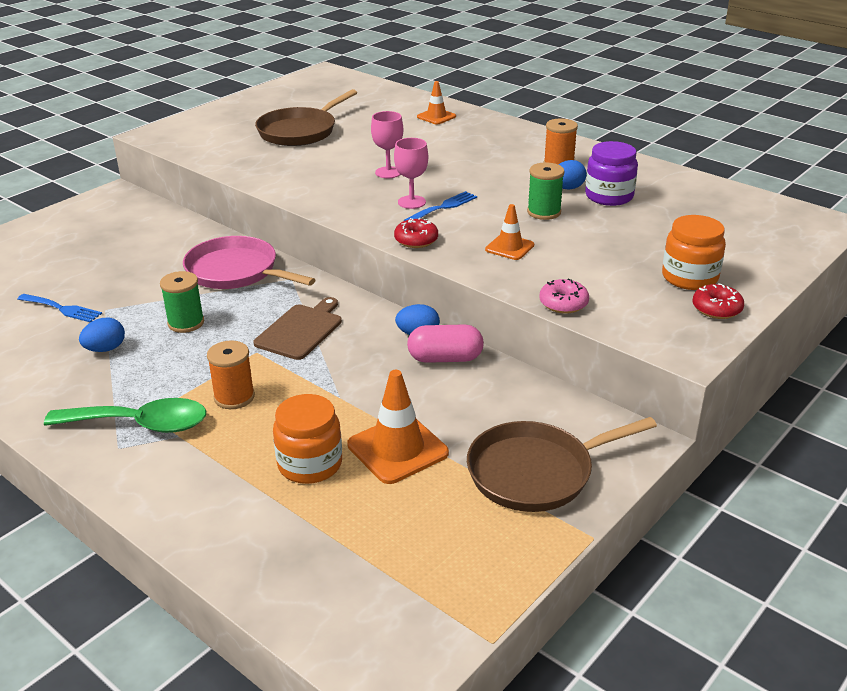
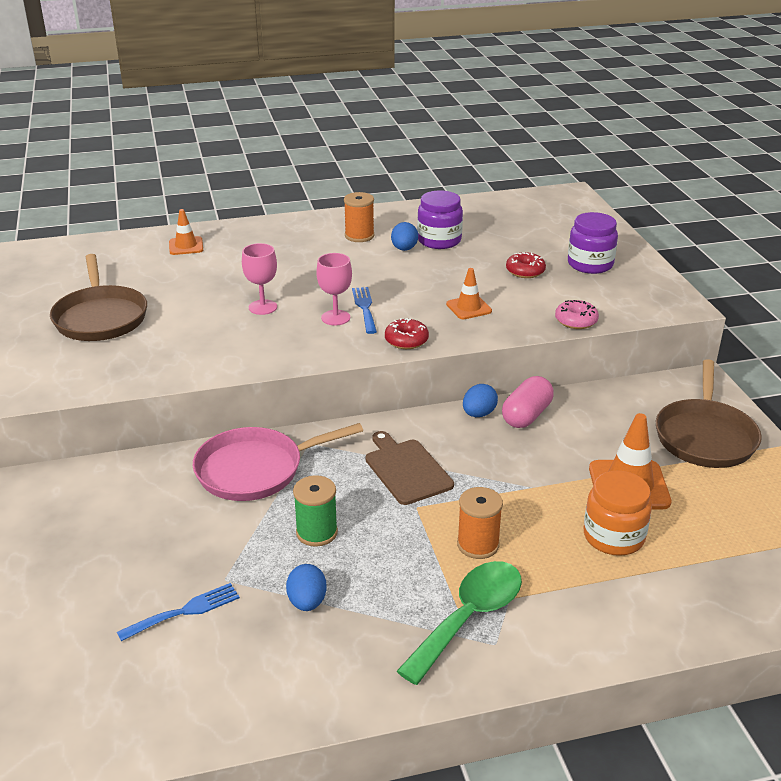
camera: 55 degrees left, 0 degrees up
green spool [527,162,565,220] -> none
orange jar [662,215,726,290] -> purple jar [568,212,618,274]
red donut [692,283,744,319] -> red donut moved to [506,252,546,278]

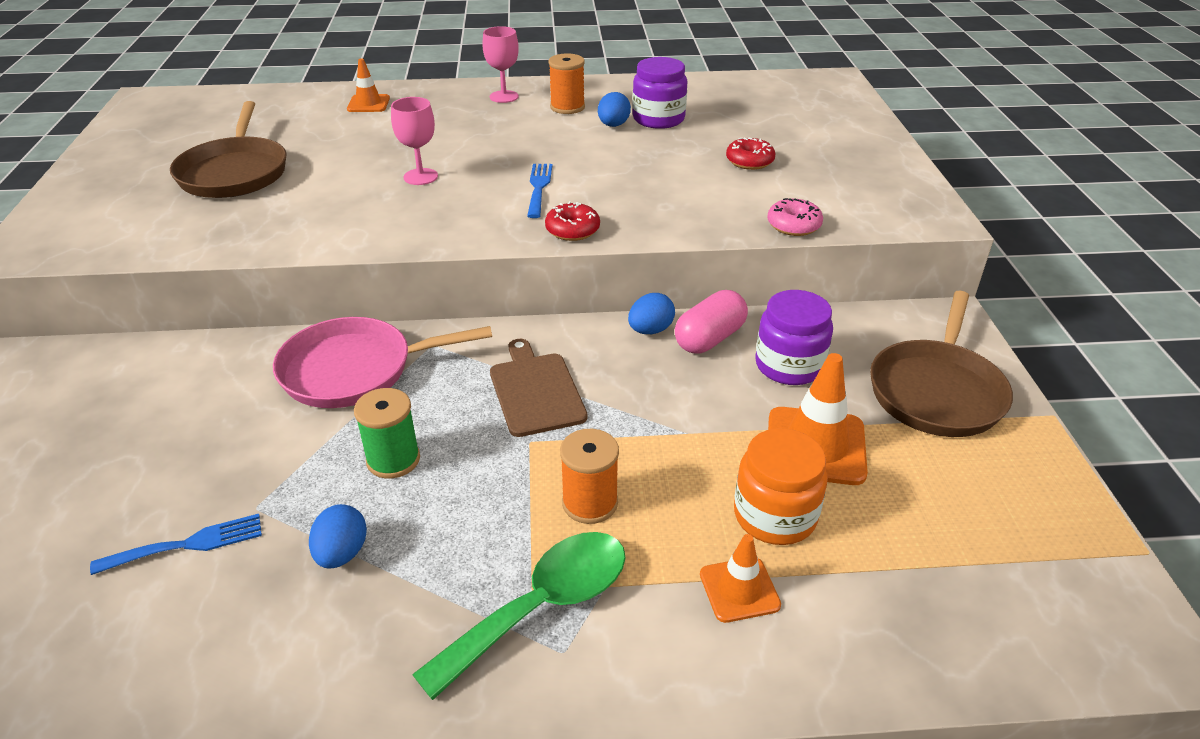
camera: 10 degrees right, 5 degrees up
pink goblet [316,253,352,325] -> pink goblet moved to [482,26,519,103]
orange traffic cone [446,268,492,319] -> orange traffic cone moved to [700,534,781,623]
purple jar [568,212,618,274] -> purple jar moved to [755,290,833,385]

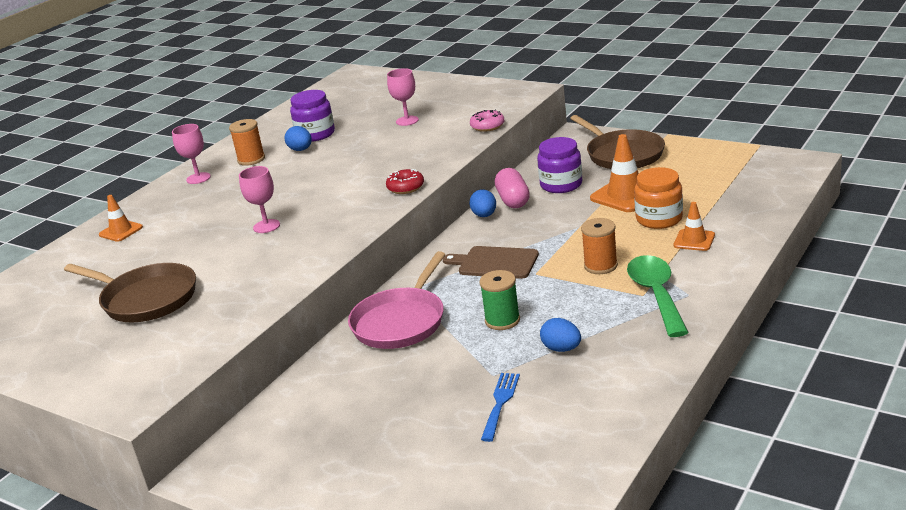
camera: 50 degrees left, 10 degrees down
blue fork [527,164,553,218] -> none
red donut [726,138,775,170] -> pink goblet [387,68,419,126]

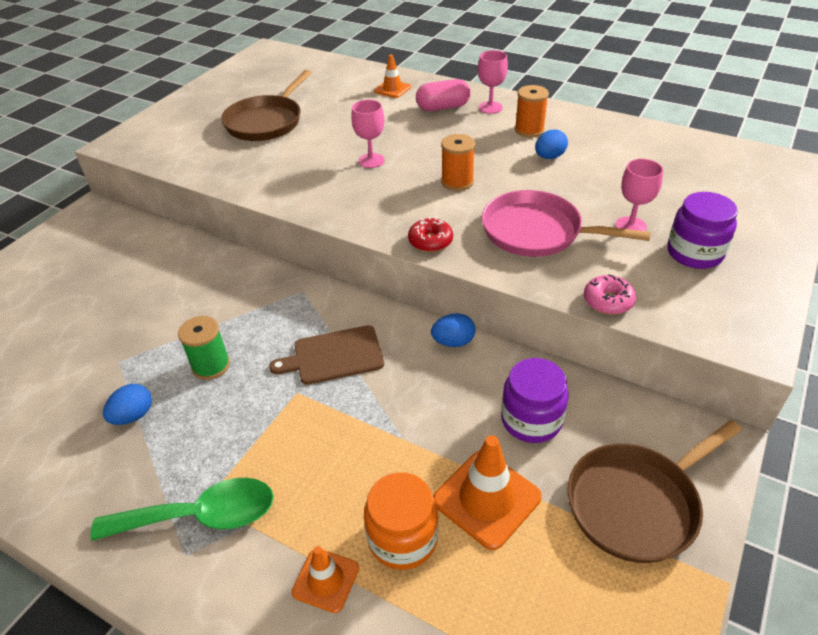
camera: 85 degrees right, 15 degrees up
purple jar [290,90,335,142] -> purple jar moved to [667,192,738,269]
pink pan [348,251,445,349] -> pink pan moved to [482,190,651,257]
brown cutting board [443,246,539,279] -> brown cutting board turned 120 degrees counterclockwise [269,325,384,385]
blue fork [481,373,520,442] -> none
pink capsule [495,168,530,208] -> pink capsule moved to [416,79,470,111]
orange spool [581,218,618,274] -> orange spool moved to [441,134,475,191]

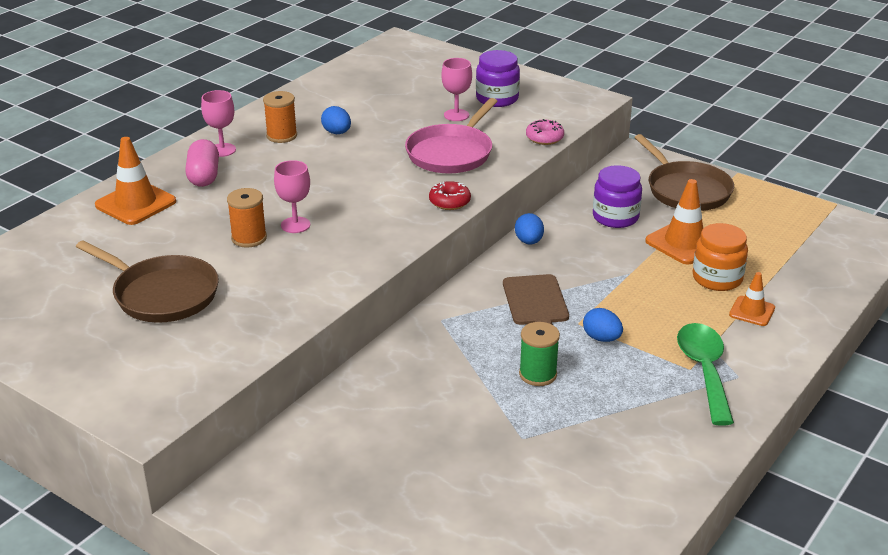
camera: 85 degrees left, 10 degrees down
blue egg [103,384,152,425] -> blue egg moved to [583,308,623,342]
orange traffic cone [374,55,411,98] -> orange traffic cone [95,137,176,225], size x1.67
orange spool [441,134,475,191] -> orange spool moved to [227,188,267,248]

